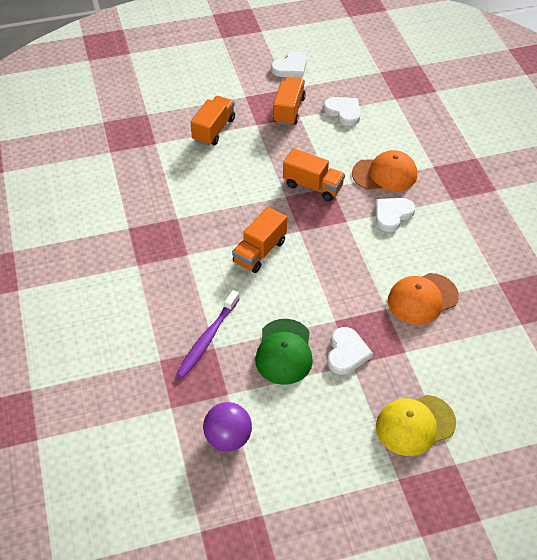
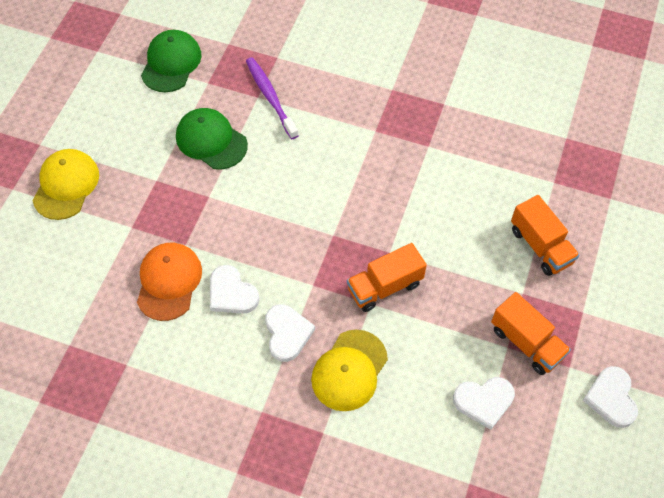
camera: 125 degrees right, 10 degrees up
purple ball [203,402,252,452] -> green cap [141,30,202,92]
orange truck [232,207,287,273] -> none
white heart [328,327,373,375] -> white heart moved to [210,265,259,314]
orange cap [352,150,417,191] -> yellow cap [311,330,388,411]

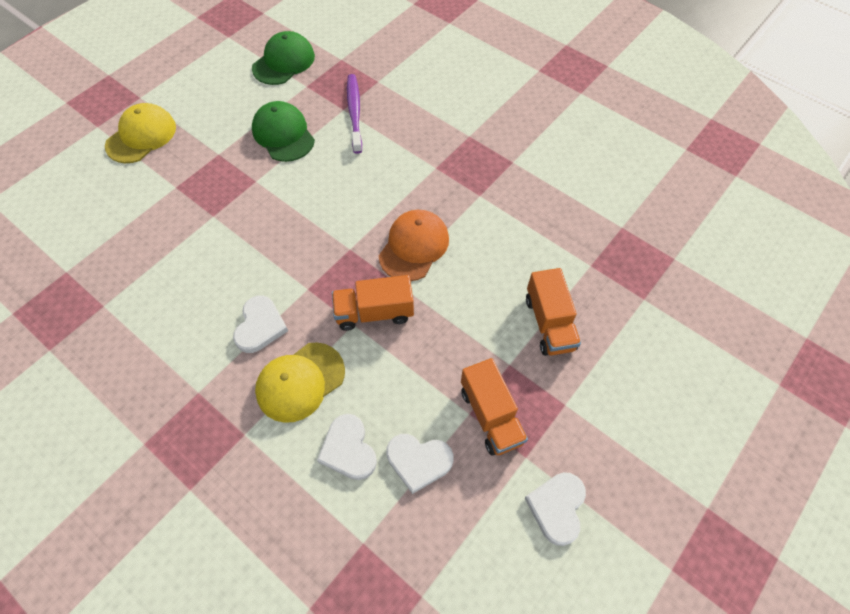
camera: 20 degrees right, 0 degrees up
orange cap [137,243,202,321] -> orange cap moved to [379,210,449,281]
white heart [210,265,259,314] -> white heart moved to [317,414,377,480]

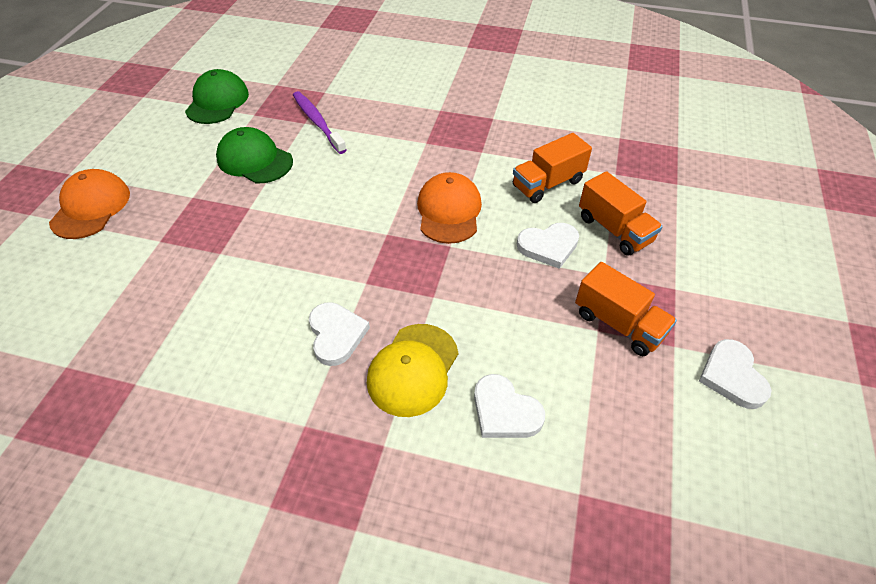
camera: 25 degrees left, 10 degrees down
yellow cap [105,103,176,163] -> orange cap [49,169,130,239]
orange truck [332,275,414,331] -> orange truck moved to [513,133,592,203]
white heart [386,434,454,494] -> white heart moved to [517,223,579,269]

